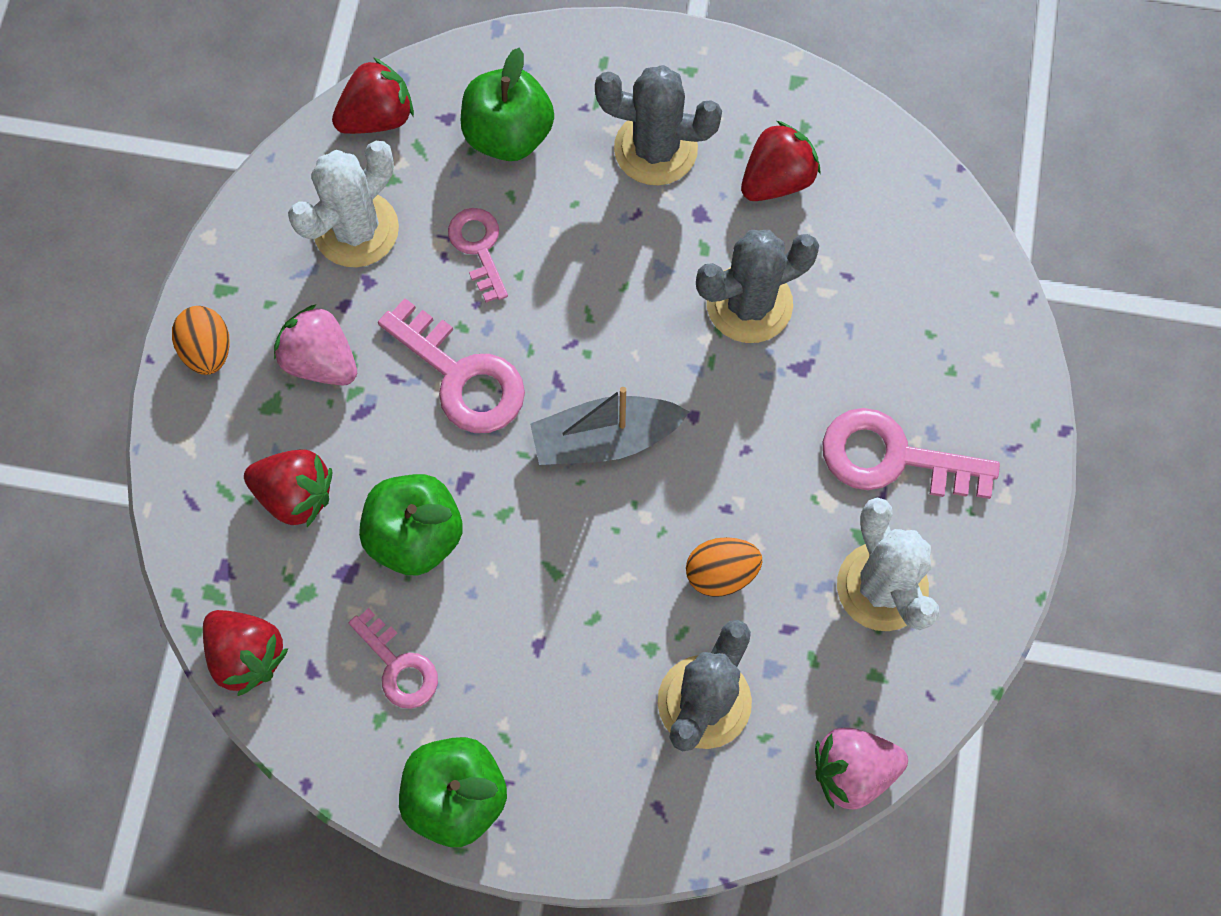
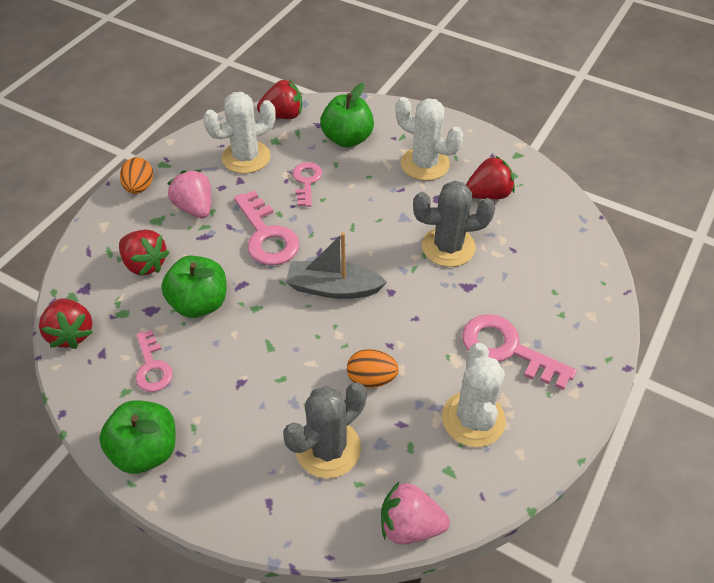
camera: 20 degrees right, 20 degrees down
grey cactus [595,65,722,185] -> white cactus [395,97,464,181]

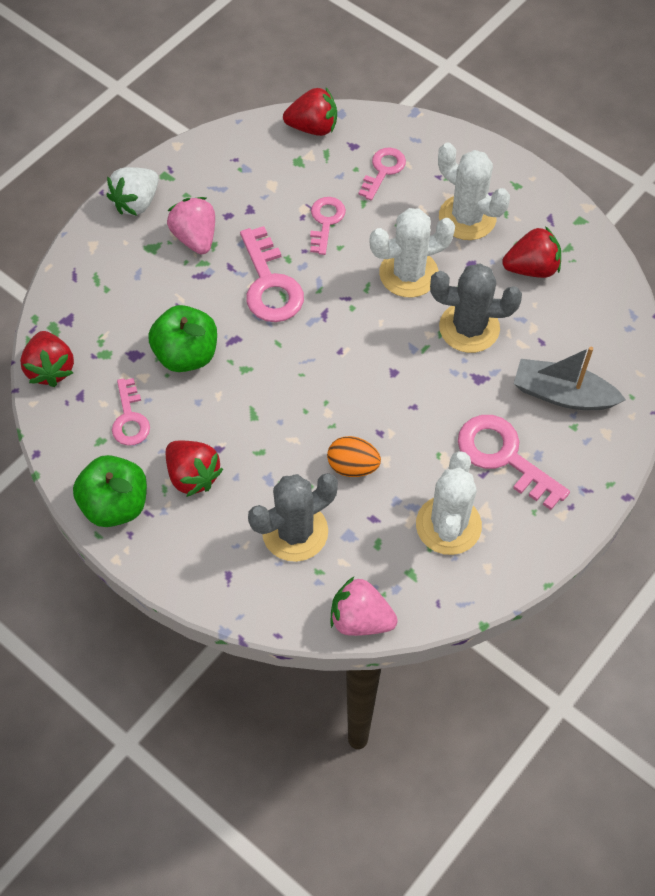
camera: 10 degrees right, 10 degrees up
red strawberry [119,230,170,276] -> red strawberry moved to [166,441,223,497]
orange egg [120,157,153,194] -> white strawberry [107,167,159,216]
white cactus [203,92,276,174] -> white cactus moved to [370,208,455,298]
grey boat [286,232,387,299] -> grey boat moved to [514,347,626,410]
green apple [320,83,374,148] -> pink key [359,148,406,201]

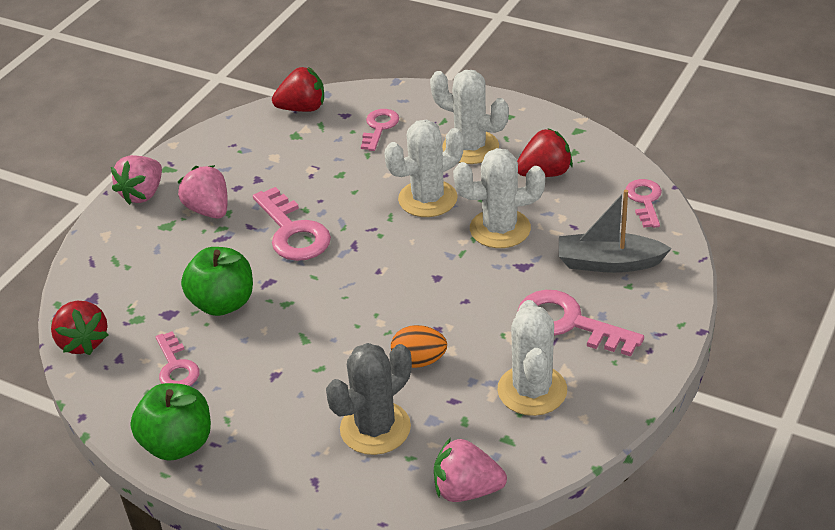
camera: 10 degrees left, 20 degrees down
white strawberry [107,167,159,216] -> pink strawberry [111,155,162,205]
red strawberry [166,441,223,497] -> none
pink key [310,197,346,255] -> pink key moved to [625,179,662,228]
grey cactus [430,263,522,353] -> white cactus [453,148,545,248]

